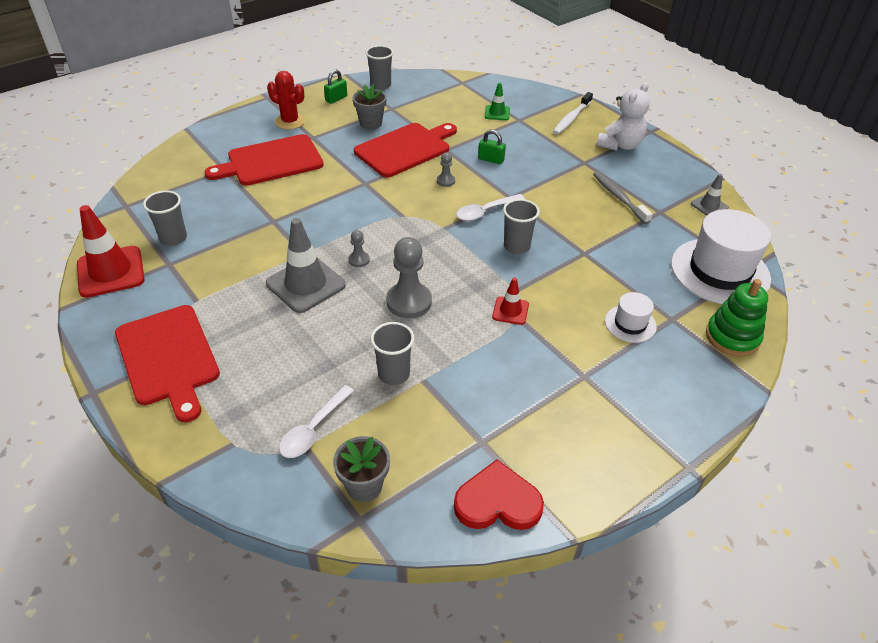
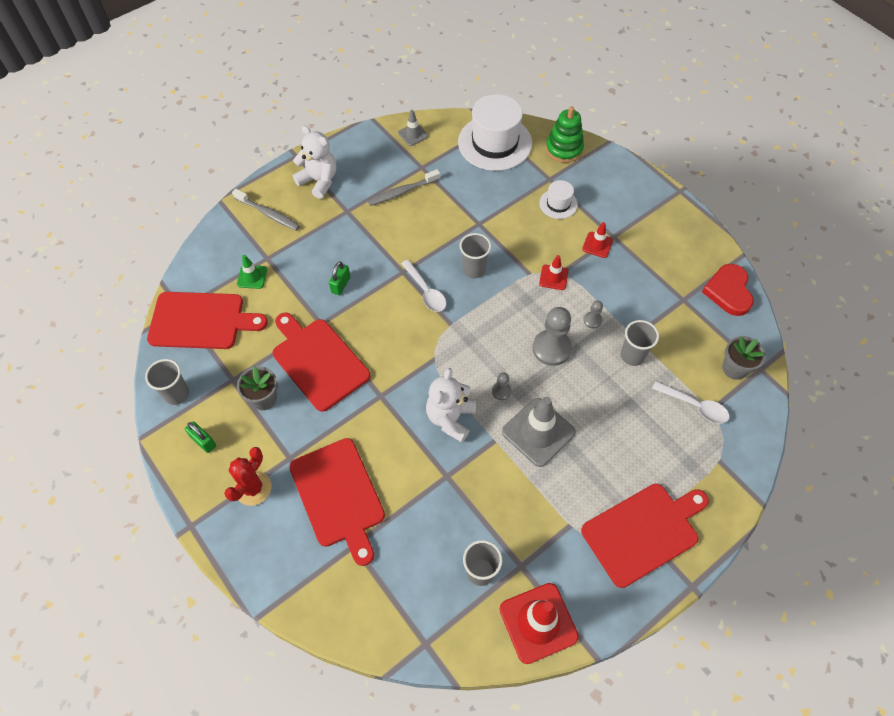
camera: 90 degrees left, 15 degrees up
grey pawn [437,152,455,187] -> grey pawn moved to [584,300,603,329]
white toothbrush [553,92,593,135] -> grey toothbrush [232,189,300,231]
none -> red cutting board [147,292,268,349]
none -> white teddy bear [426,368,476,443]
none -> red traffic cone [582,222,613,258]

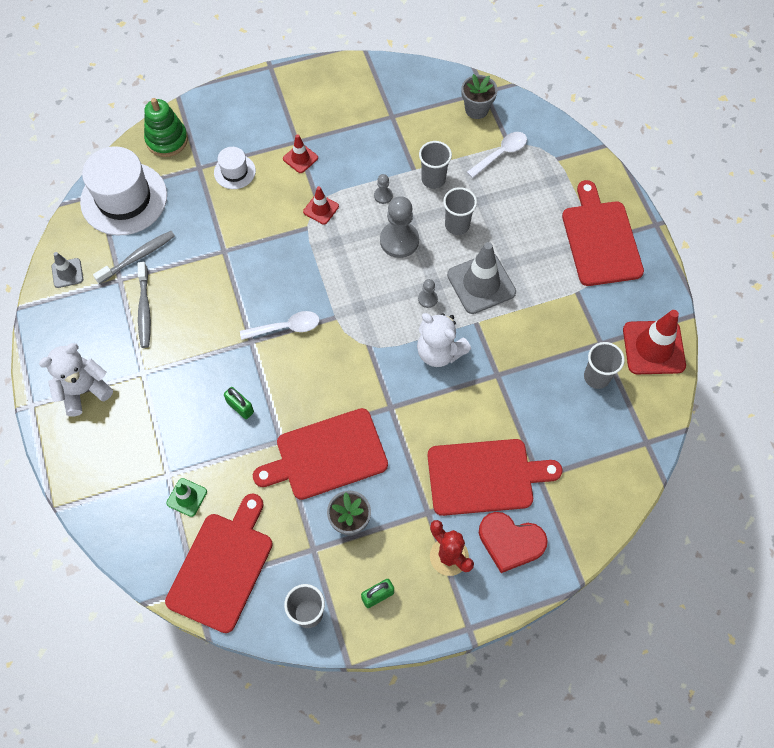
camera: 70 degrees left, 5 degrees up
grey toothbrush [232,189,300,231] -> grey toothbrush moved to [93,231,175,284]
grey cup [460,233,491,279] -> grey cup moved to [443,187,477,235]
red heart [702,264,754,316] -> red heart moved to [479,512,548,573]

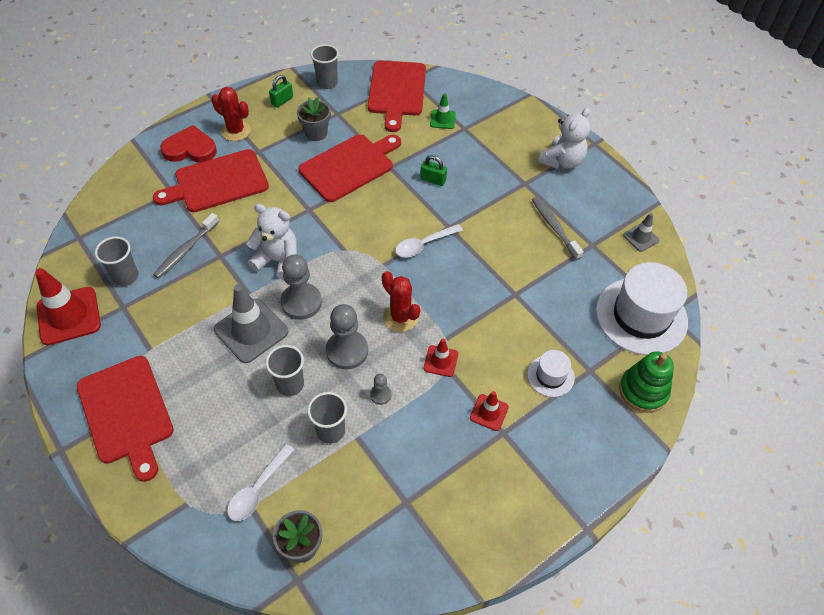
camera: 160 degrees right, 10 degrees down
grey toothbrush [93,231,175,284] -> grey toothbrush moved to [153,213,219,279]
grey pawn [418,279,438,308] -> grey pawn [281,254,322,320], size x2.05
none -> red cactus [382,271,420,332]

